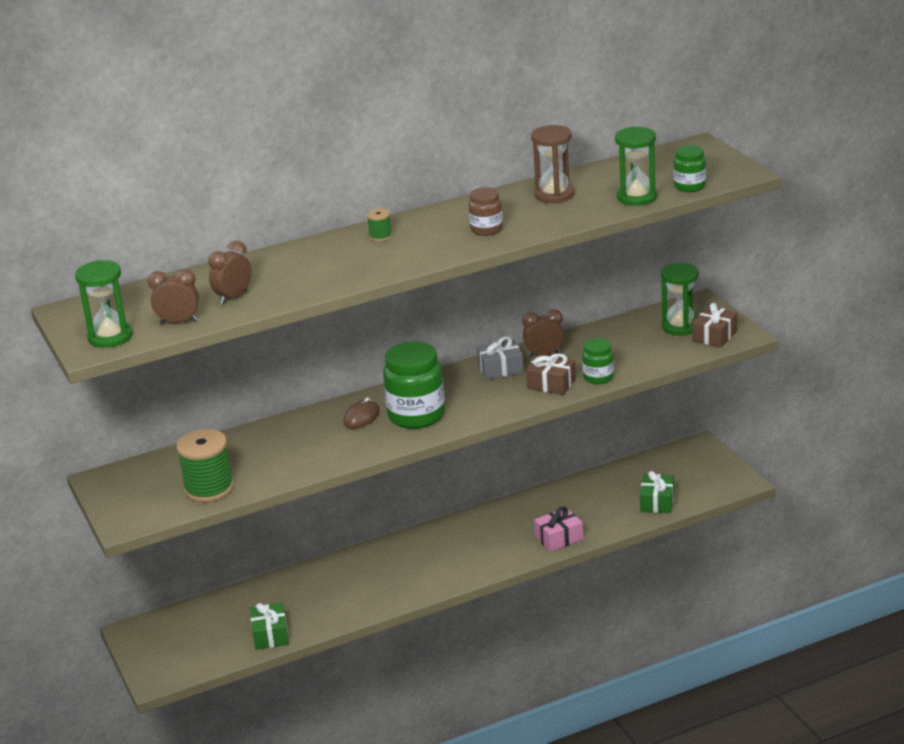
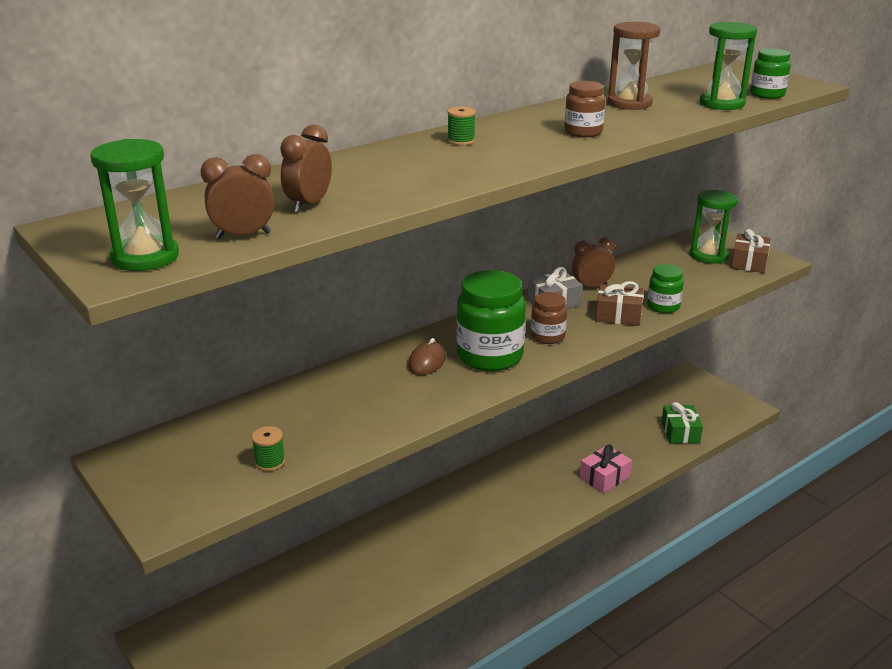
camera: 15 degrees left, 0 degrees up
green spool [176,429,234,502] -> green spool [251,426,285,471], size x0.47
green gift [250,603,289,650] -> none
none -> brown jar [531,292,567,344]

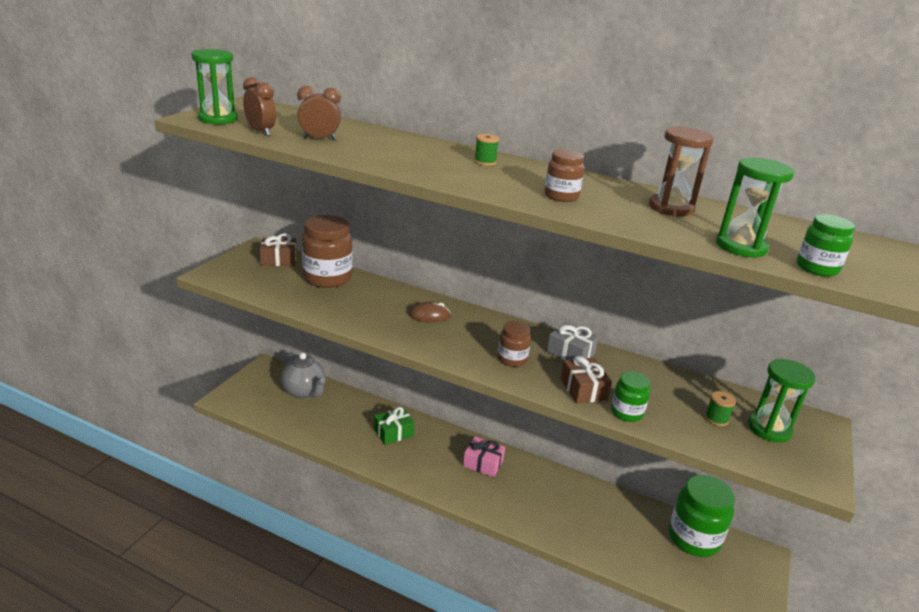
camera: 60 degrees right, 0 degrees up
green spool [251,426,285,471] -> green spool moved to [705,391,736,426]
green jar [457,270,526,371] -> green jar moved to [669,475,735,557]
brown clock [572,237,615,287] -> none
pink gift [580,444,632,493] -> pink gift moved to [463,436,505,477]
green gift [661,402,703,444] -> green gift moved to [374,407,415,445]
brown gift [731,229,771,273] -> brown gift moved to [260,233,297,266]
none -> grey teapot [281,353,326,399]
none -> brown jar [302,215,353,288]

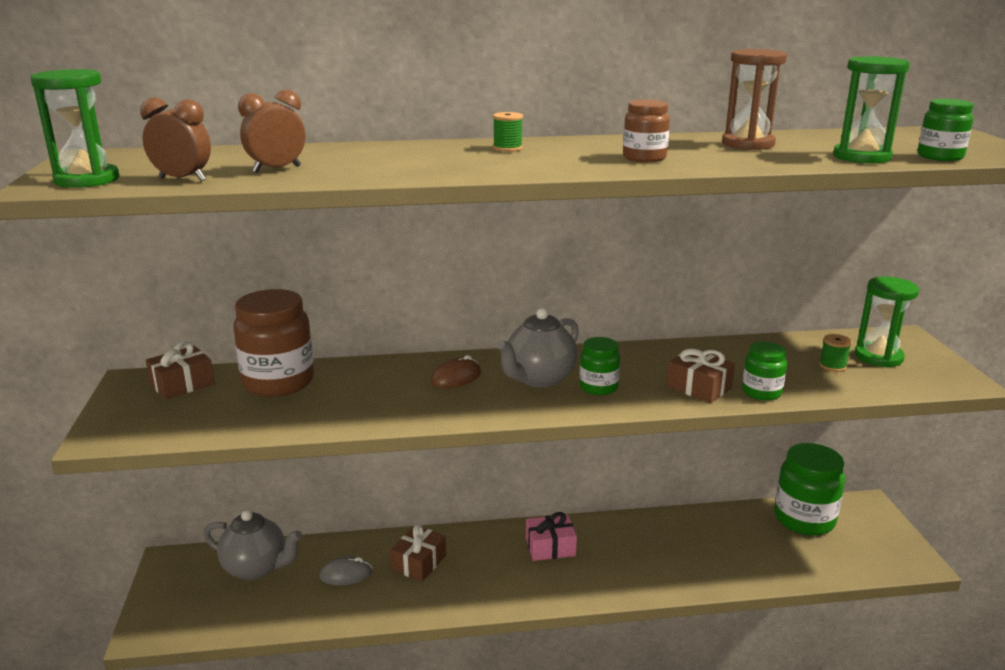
camera: 30 degrees left, 5 degrees down
green gift [374,407,415,445] -> brown gift [390,524,446,582]
brown jar [498,321,531,367] -> green jar [579,337,620,395]
grey gift [547,322,598,360] -> none
none -> grey mouse [319,556,372,586]
none -> grey teapot [497,308,579,388]

